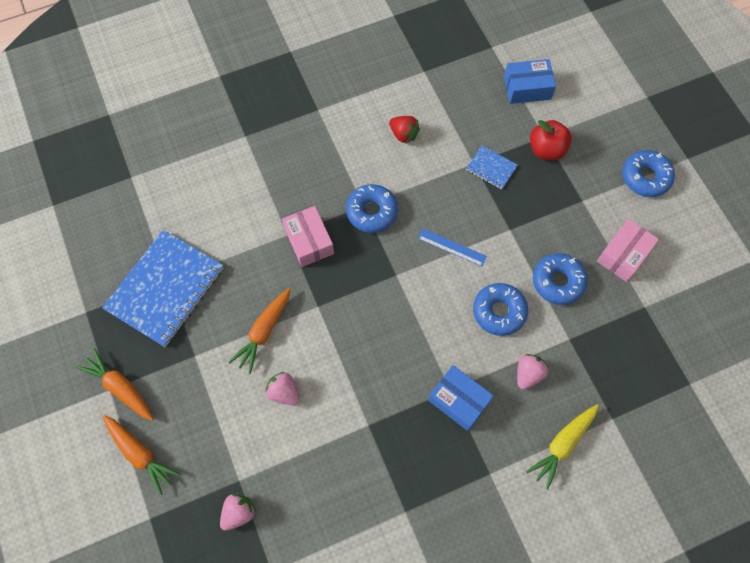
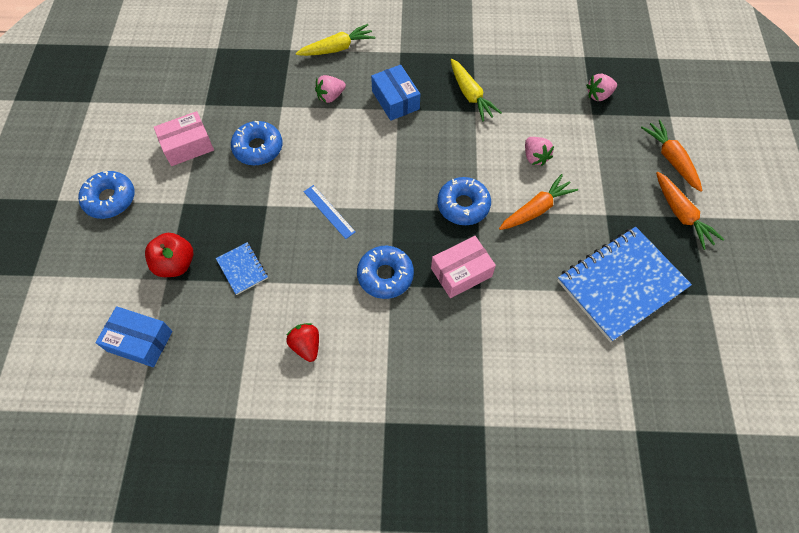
camera: 155 degrees left, 5 degrees down
pink box [282,206,334,267] -> pink box turned 60 degrees clockwise [431,236,496,298]
blue donut [473,283,528,336] -> blue donut moved to [437,177,491,225]
none -> yellow carrot [451,59,502,122]

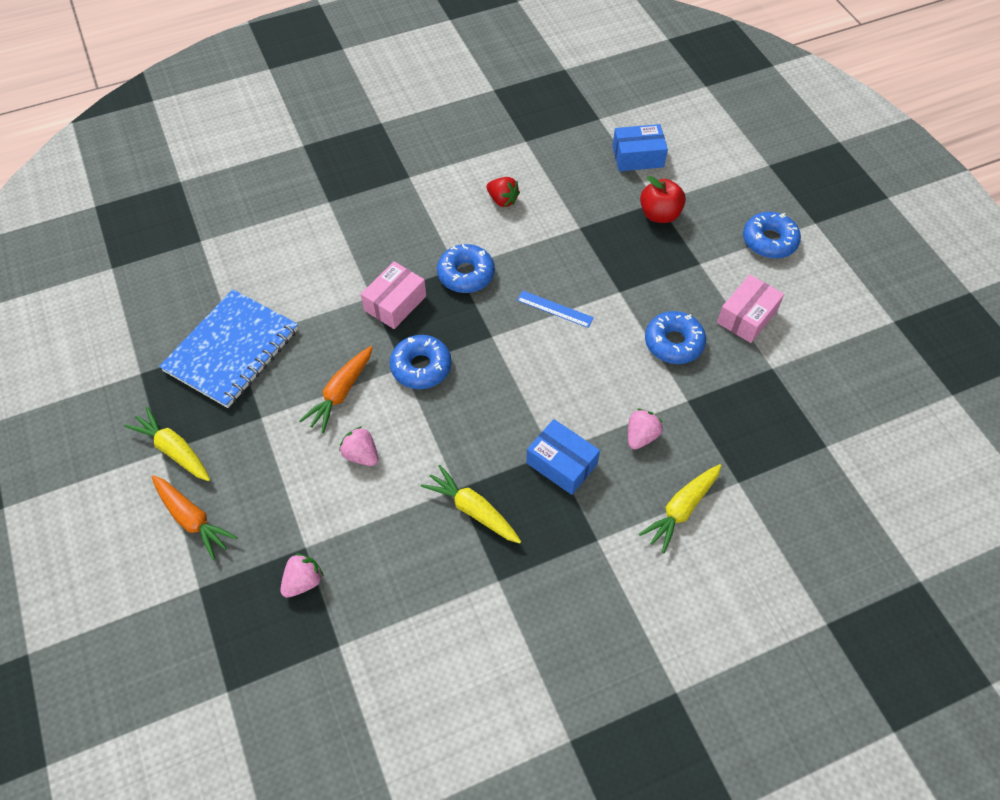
camera: 155 degrees right, 5 degrees down
blue notebook [216,242,268,295] -> none
orange carrot [656,172,724,250] -> yellow carrot [125,407,210,481]

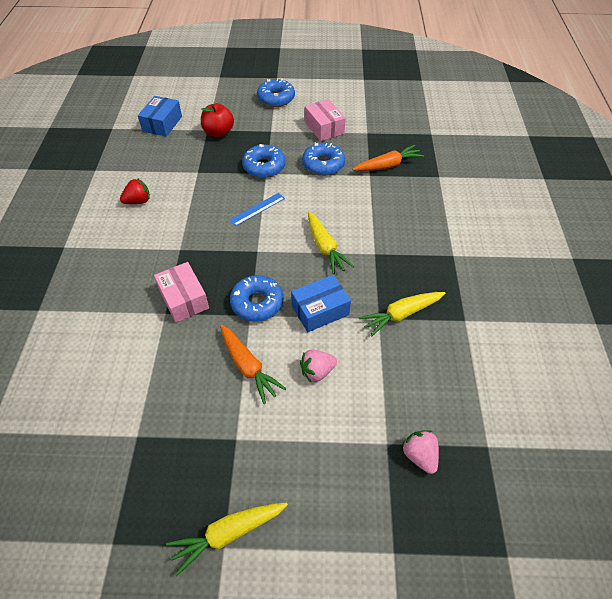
camera: 65 degrees left, 5 degrees down
orange carrot [152,475,238,560] -> orange carrot moved to [352,145,424,171]
blue notebook [159,289,298,408] -> none
blue donut [437,244,495,293] -> blue donut moved to [242,144,285,178]
blue box [526,419,600,495] -> blue box moved to [291,275,351,332]
pink strawberry [628,409,663,450] -> none
yellow carrot [639,464,722,554] -> yellow carrot moved to [308,212,354,274]

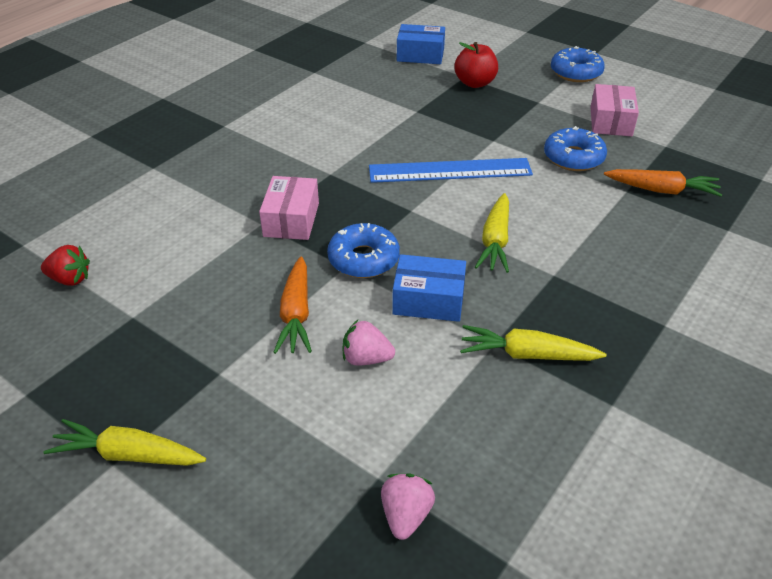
camera: 35 degrees right, 10 degrees down
red strawberry [120,178,150,204] -> red strawberry moved to [41,245,90,286]
blue box [138,96,182,137] -> blue box turned 45 degrees clockwise [397,24,445,64]
blue ruler [229,193,285,226] -> blue ruler [369,158,533,183], size x1.93
blue donut [242,144,285,178] -> none

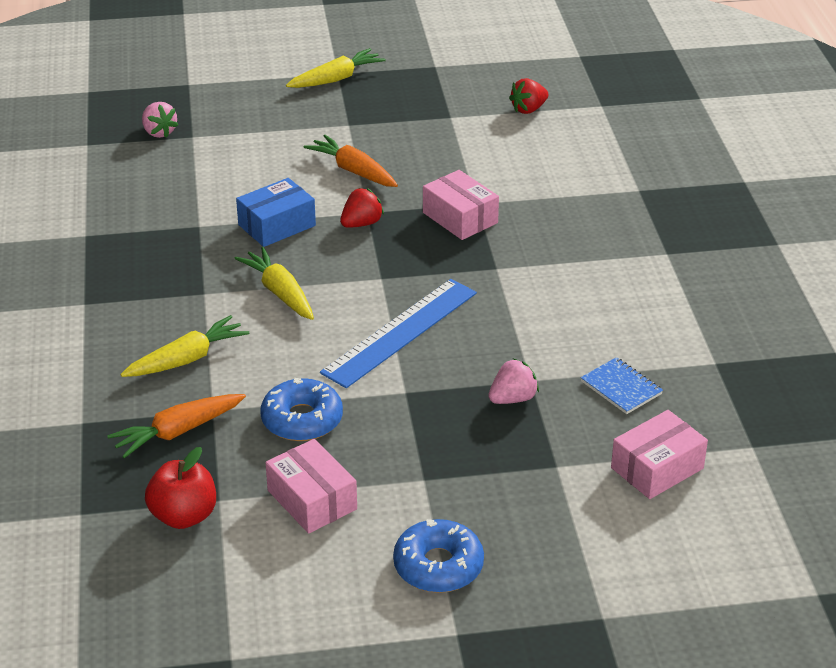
camera: 135 degrees right, 5 degrees down
blue donut [327,223,400,278] -> red strawberry [340,188,384,228]
pink strawberry [342,320,395,366] -> pink strawberry moved to [488,358,539,404]
blue box [397,24,445,64] -> pink box [611,410,708,499]
red apple [455,42,498,88] -> red apple moved to [145,447,216,529]
yellow carrot [460,325,606,361] -> yellow carrot moved to [120,315,249,377]
none -> blue notebook [580,357,663,414]

